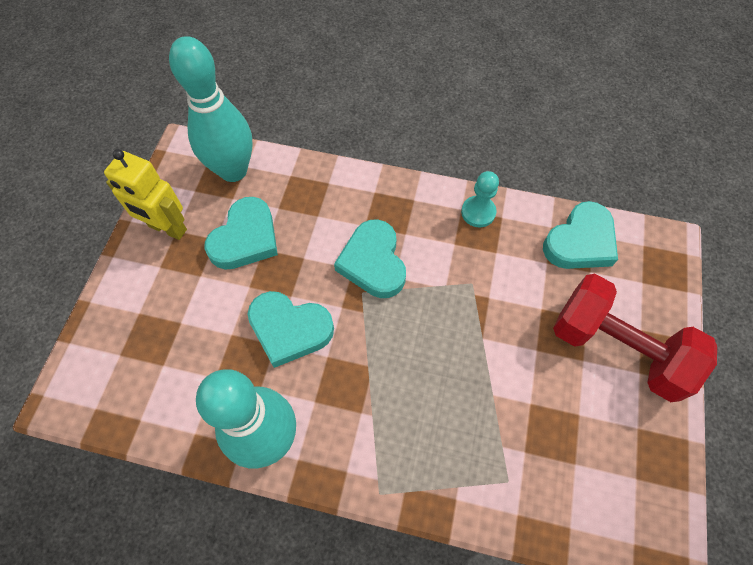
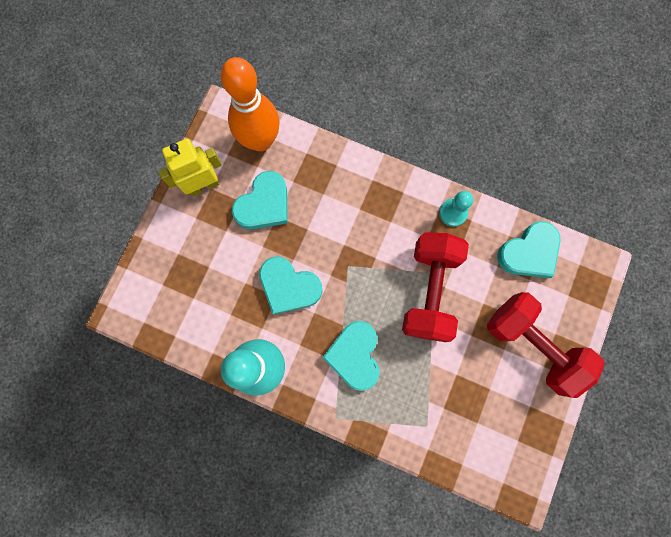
camera: 10 degrees right, 15 degrees up
yellow robot [104,149,187,240] -> yellow robot turned 120 degrees clockwise [158,139,222,197]
turquoise bowling pin [169,36,252,182] -> orange bowling pin [221,57,280,152]
turquoise heart [334,219,406,298] -> turquoise heart moved to [322,321,380,391]
none -> red dumbbell [402,232,469,342]

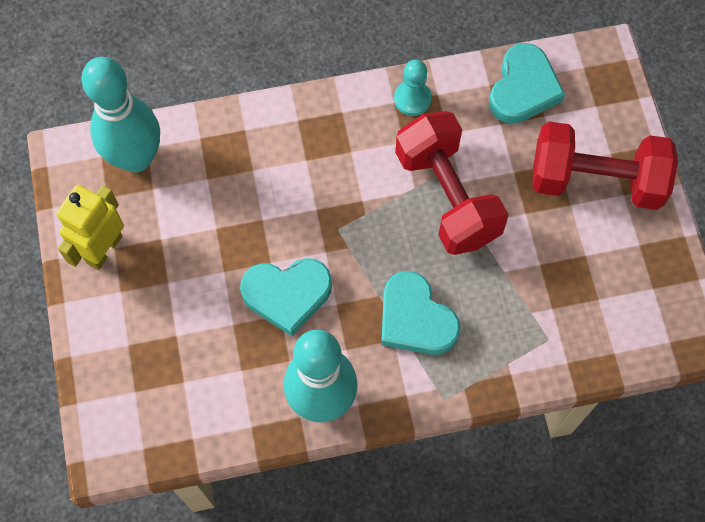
camera: 35 degrees left, 10 degrees down
orange bowling pin [221,57,280,152] -> turquoise bowling pin [81,57,160,173]
turquoise heart [232,171,288,229] -> none

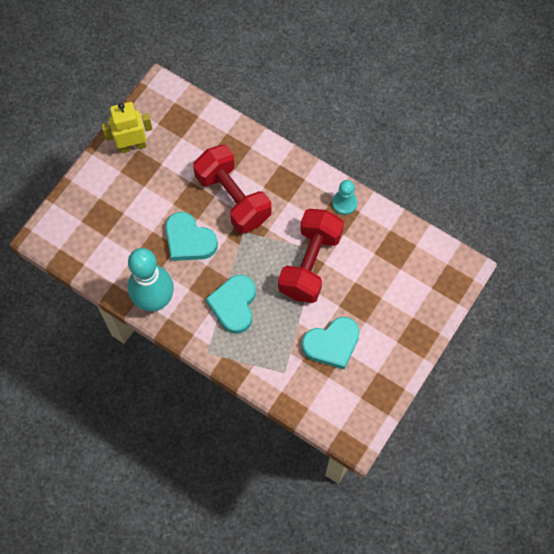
camera: 45 degrees right, 0 degrees up
turquoise bowling pin [81,57,160,173] -> none
turquoise heart [489,43,565,124] -> turquoise heart moved to [302,317,360,370]
red dumbbell [532,122,678,210] -> red dumbbell moved to [193,145,271,234]

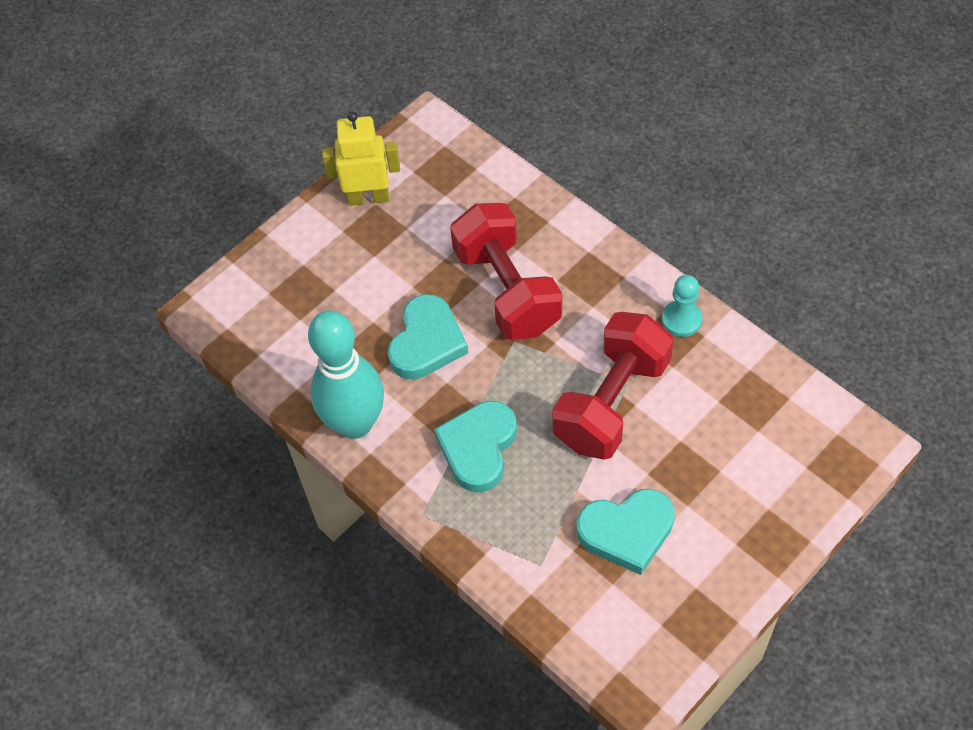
camera: 15 degrees right, 10 degrees down
turquoise heart [166,212,218,261] -> turquoise heart turned 120 degrees counterclockwise [388,294,468,379]

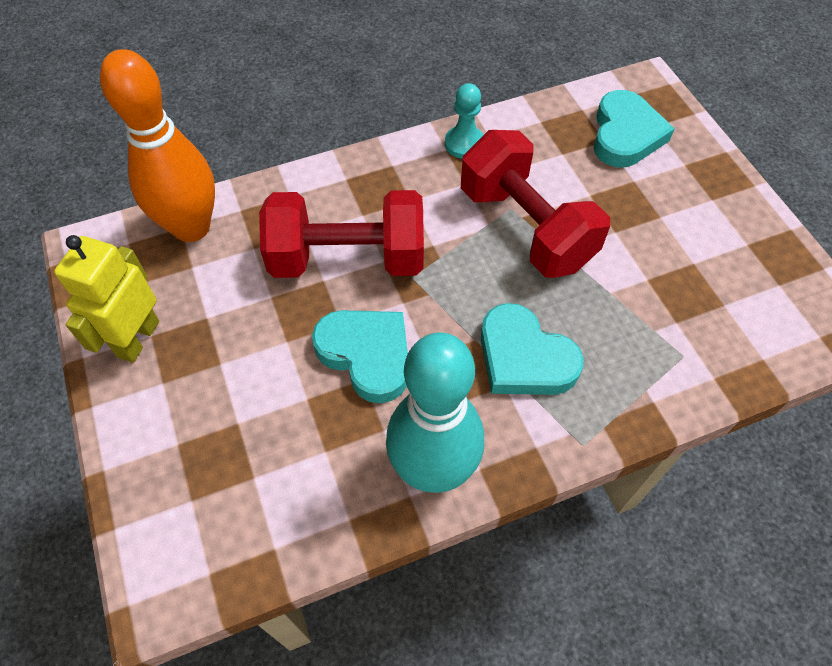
camera: 70 degrees left, 0 degrees up
turquoise heart [576,489,675,575] -> turquoise heart moved to [594,90,675,167]
none -> orange bowling pin [100,49,215,242]

